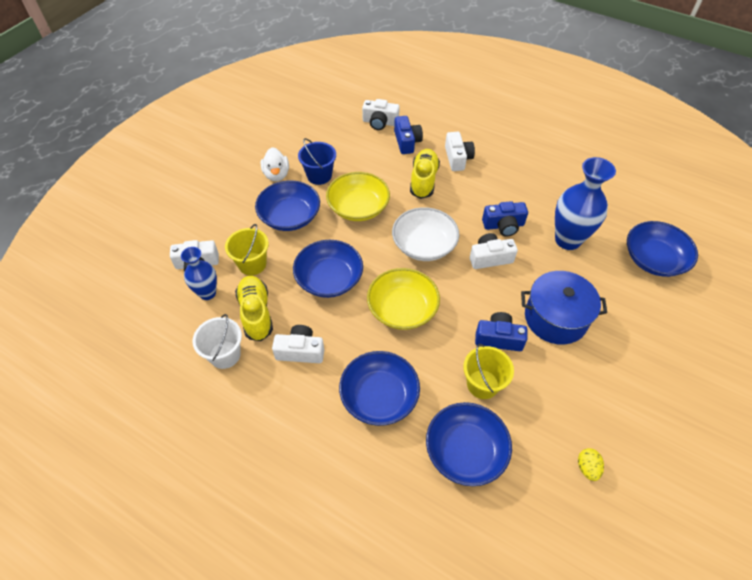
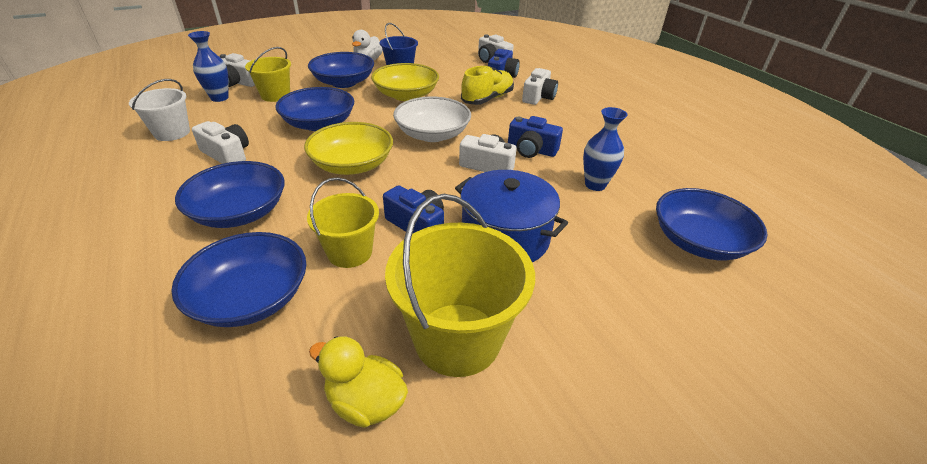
camera: 30 degrees right, 15 degrees down
yellow shoe [235,276,273,341] -> none
blue vase [555,157,616,250] -> blue vase [583,107,628,191], size x0.61
yellow egg [578,448,604,481] -> yellow duck [309,336,408,428]
none -> yellow bucket [385,194,535,377]

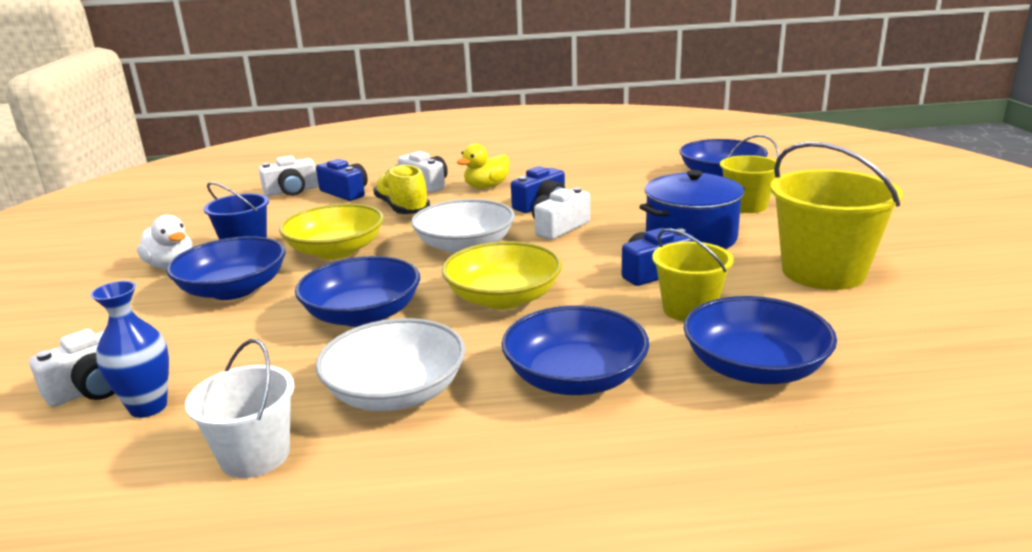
camera: 65 degrees left, 15 degrees down
white camera [192,121,249,164] -> white bowl [315,318,466,411]
yellow bucket [245,47,291,102] -> yellow bucket moved to [720,135,782,213]
yellow duck [309,336,408,428] -> yellow duck moved to [457,143,509,188]
blue vase [583,107,628,191] -> none

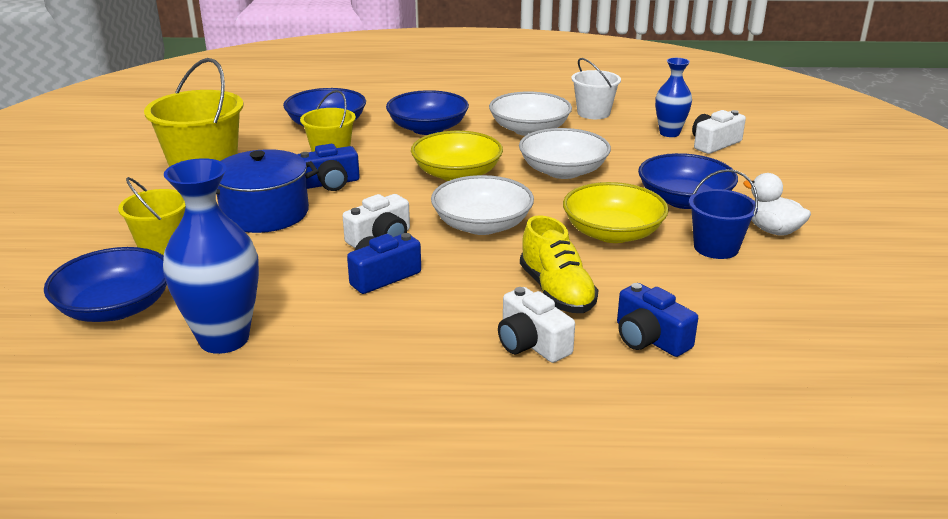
camera: 175 degrees left, 5 degrees up
white camera [259,156,318,196] -> none
blue bowl [295,256,420,327] -> white bowl [519,128,611,179]
yellow duck [457,143,509,188] -> none
none -> blue vase [163,158,259,354]

